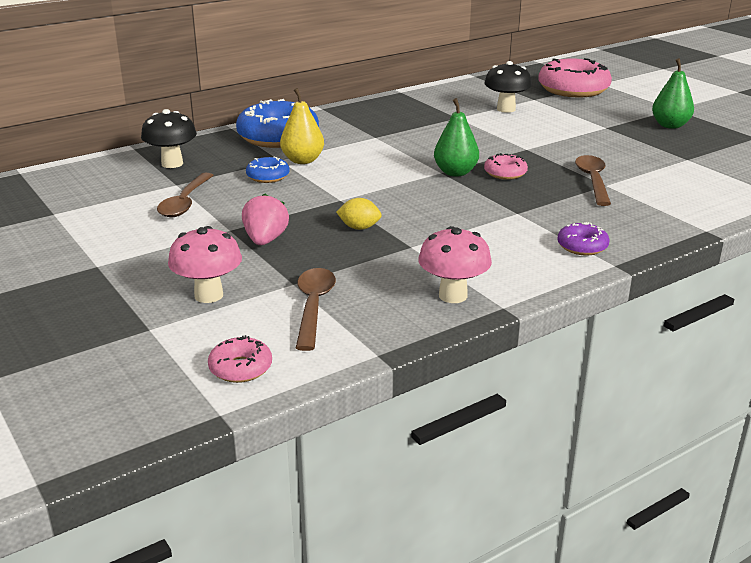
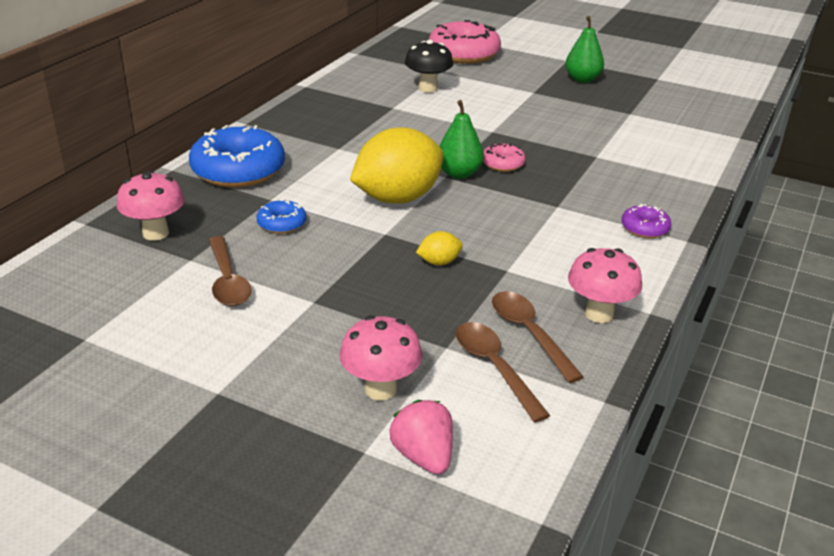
camera: 30 degrees left, 5 degrees up
black mushroom [141,109,197,168] -> pink mushroom [117,171,185,241]
pink donut [208,335,272,383] -> none
pink strawberry [242,193,289,245] -> pink strawberry moved to [390,400,453,474]
yellow pear [280,88,324,164] -> none
brown spoon [575,155,611,206] -> brown spoon moved to [492,291,584,383]
none -> yellow lemon [350,127,444,204]

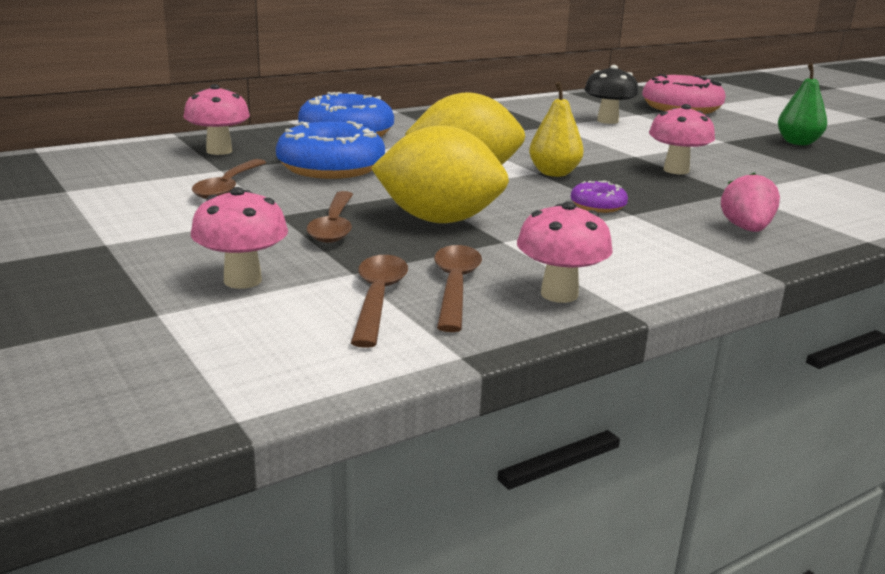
camera: 30 degrees right, 10 degrees down
blue donut [257,200,306,234] -> blue donut [276,121,385,179], size x2.09
pink strawberry [390,400,453,474] -> pink strawberry moved to [721,172,780,232]
yellow lemon [416,231,463,266] -> yellow lemon [371,125,509,223], size x2.42
green pear [439,100,484,179] -> yellow pear [529,82,584,177]
pink donut [483,143,526,172] -> none
purple donut [621,204,672,238] -> purple donut moved to [571,180,628,213]
none -> brown spoon [307,191,353,243]
none -> pink mushroom [649,104,715,174]

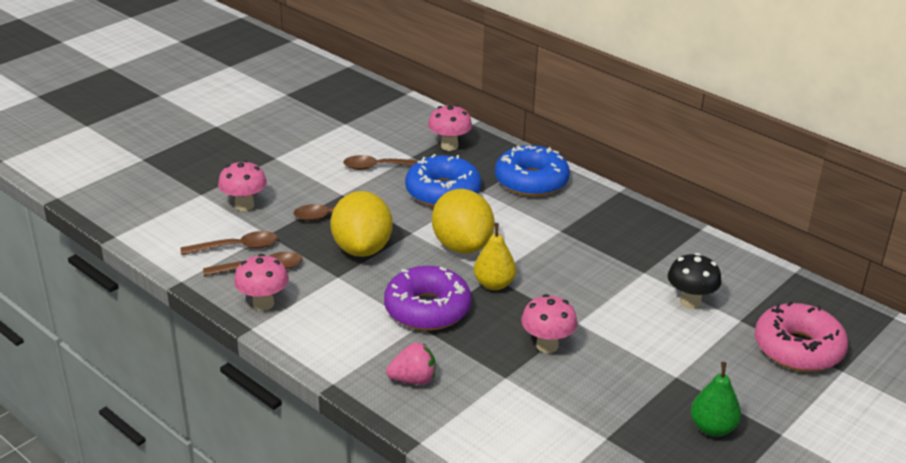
camera: 75 degrees right, 10 degrees up
purple donut [571,180,628,213] -> purple donut [384,266,472,330], size x2.09

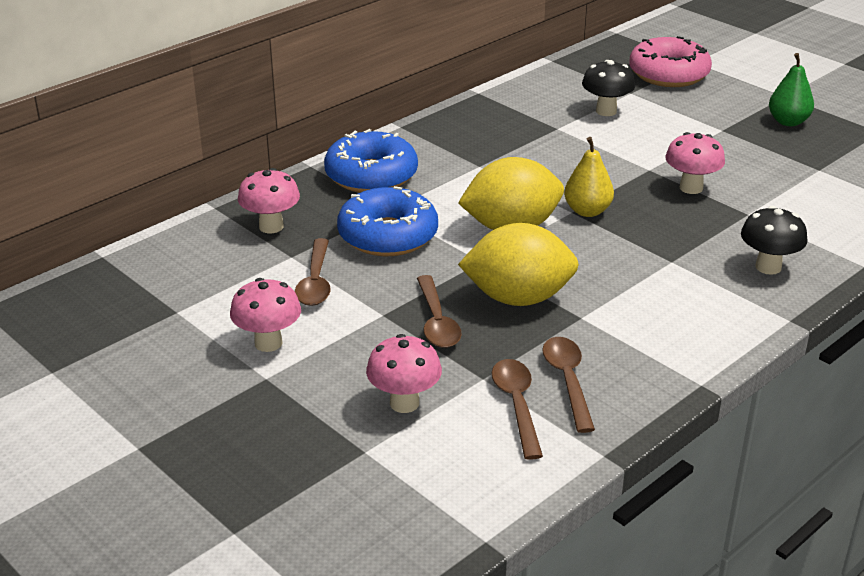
camera: 85 degrees left, 0 degrees up
pink mushroom [234,254,289,311] -> pink mushroom moved to [230,278,301,352]
purple donut [384,266,472,330] -> none
pink strawberry [386,343,436,385] -> black mushroom [741,206,808,275]

